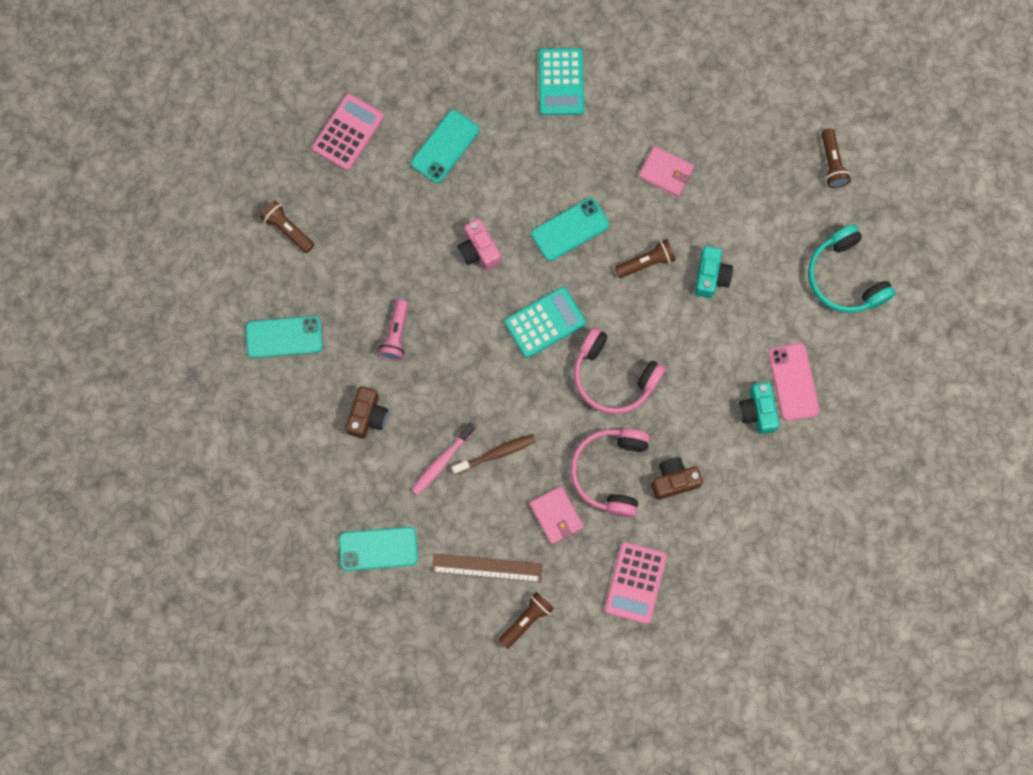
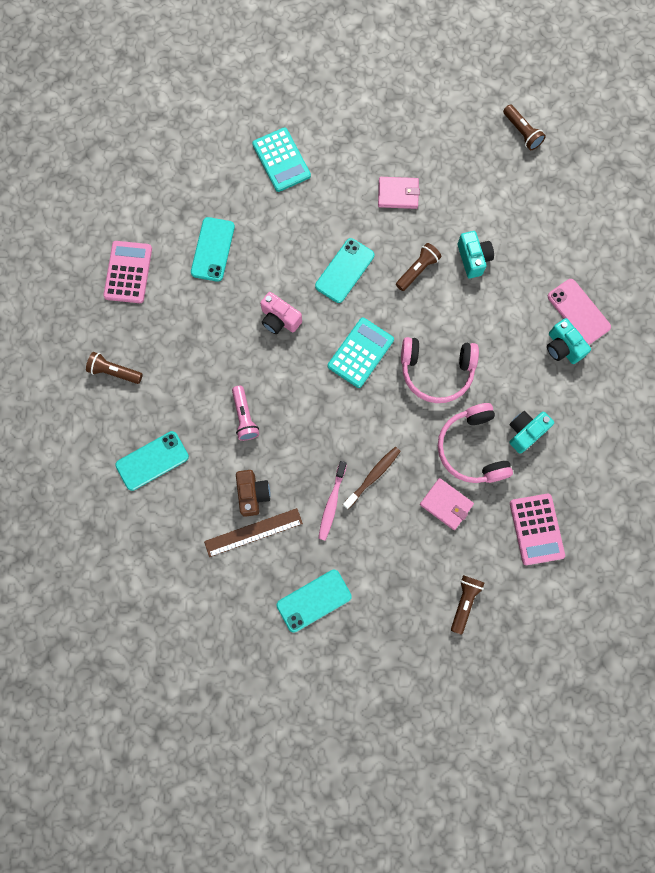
camera: 25 degrees left, 0 degrees up
brown ruler [432,553,542,582] -> brown ruler moved to [204,508,303,557]
brown camera [651,457,703,500] -> turquoise camera [509,411,554,454]
turquoise headphones [808,224,895,313] -> none

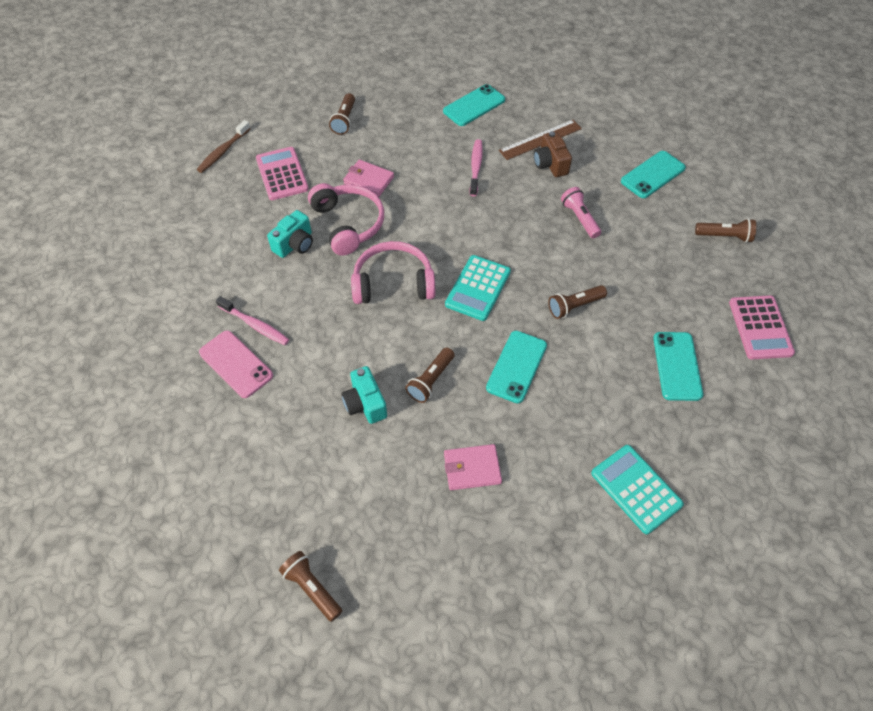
camera: 170 degrees right, 20 degrees down
pink camera [260,292,302,334] -> brown flashlight [548,285,607,319]
brown toothbrush [343,447,401,509] -> brown toothbrush moved to [197,120,251,173]
turquoise camera [547,318,591,364] -> pink toothbrush [216,296,289,345]

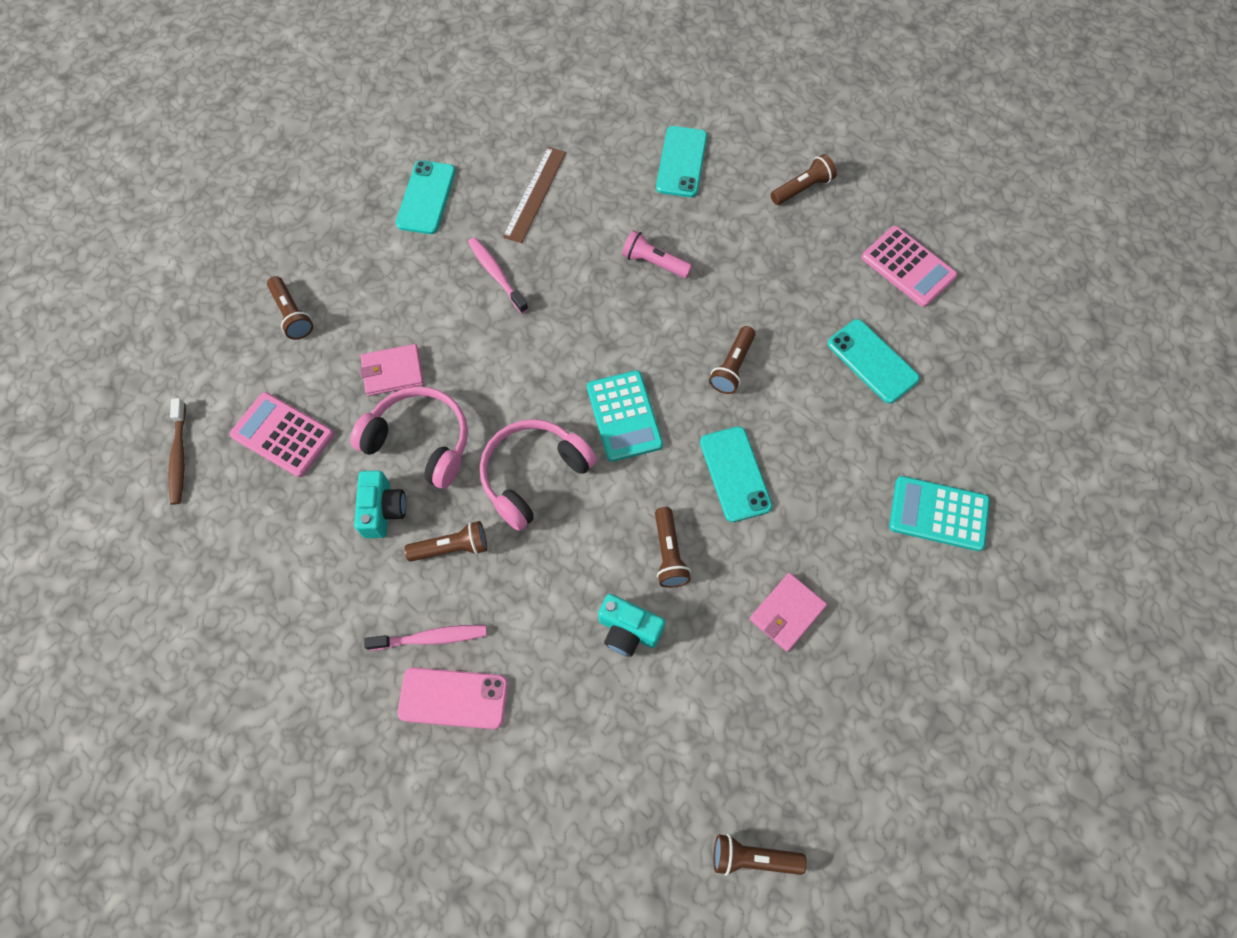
camera: 40 degrees left, 10 degrees up
brown camera [534,131,572,177] -> none
none -> brown flashlight [404,521,487,562]

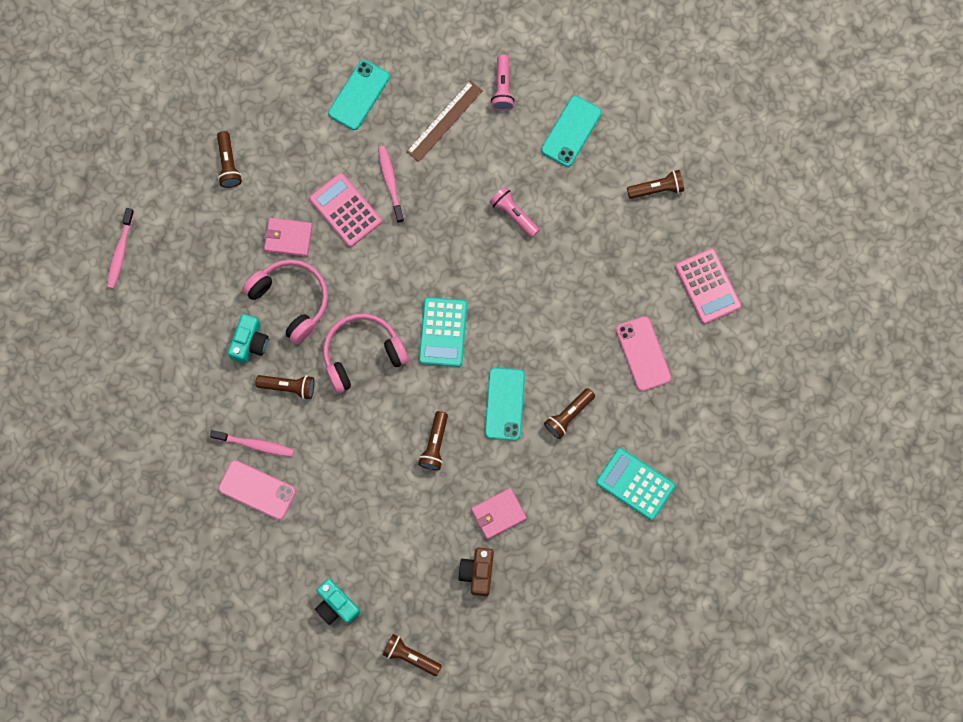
camera: 20 degrees right, 10 degrees up
brown toothbrush [168,398,186,505] -> pink toothbrush [107,208,134,289]
pink calculator [230,392,334,477] -> pink calculator moved to [309,173,382,247]
turquoise camera [598,594,665,657] -> turquoise camera moved to [315,579,360,625]
brown flashlight [709,326,755,394] -> brown flashlight moved to [544,388,595,439]
turquoise phone [828,319,920,403] -> pink phone [616,316,671,391]
none -> brown camera [458,548,494,596]
none -> pink flashlight [491,55,515,111]

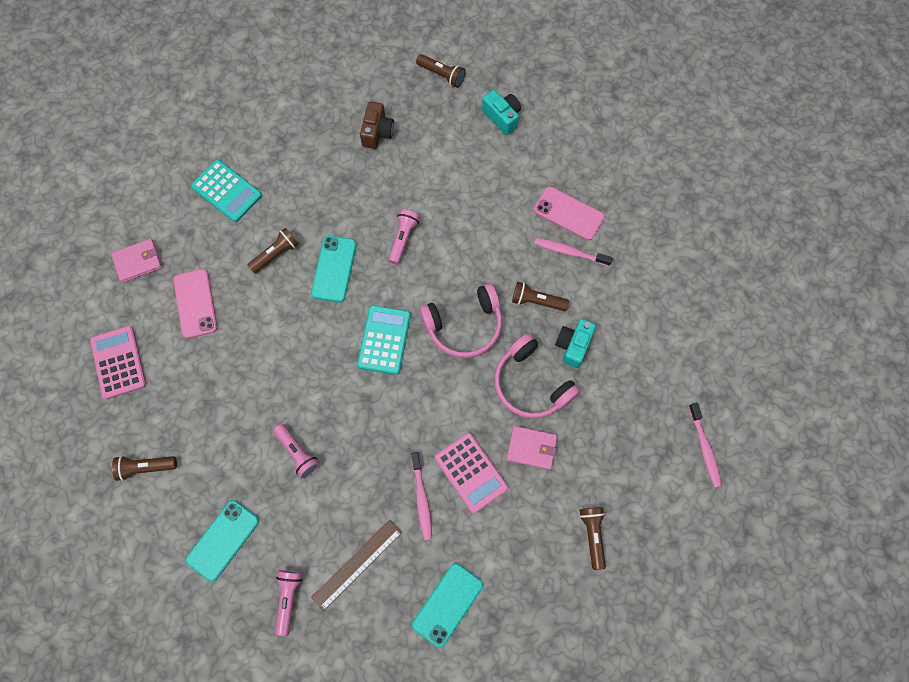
camera: 175 degrees left, 5 degrees down
pink toothbrush [107,208,134,289] -> pink toothbrush turned 150 degrees clockwise [688,403,722,488]
brown flashlight [418,411,448,470] -> pink flashlight [388,209,420,265]
pink wallet [471,488,527,540] -> pink wallet moved to [111,239,162,283]

